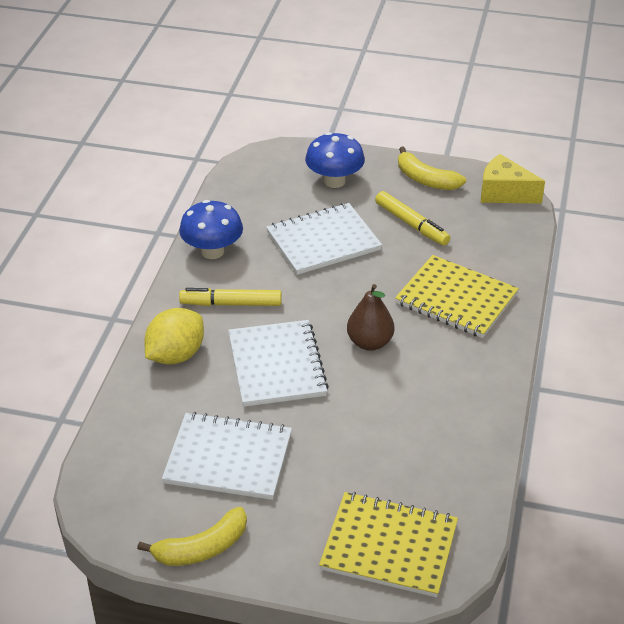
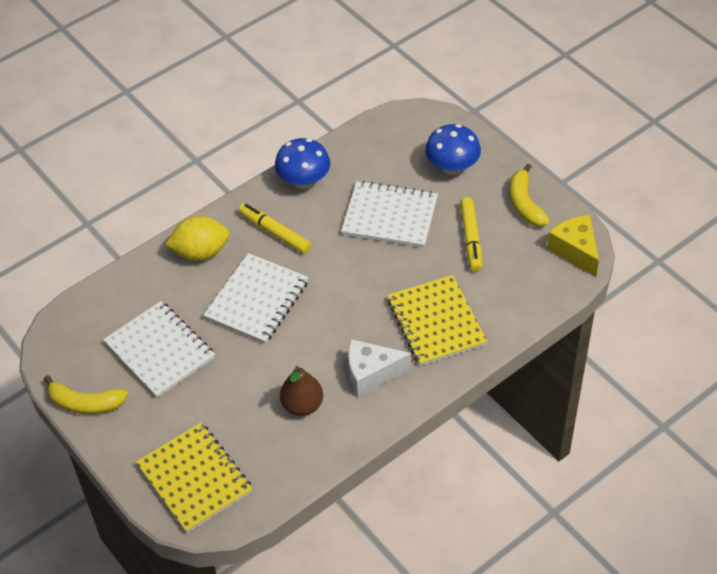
camera: 40 degrees right, 10 degrees up
brown pear [347,284,394,351] -> brown pear moved to [280,366,323,416]
none -> white cheese [348,339,411,397]

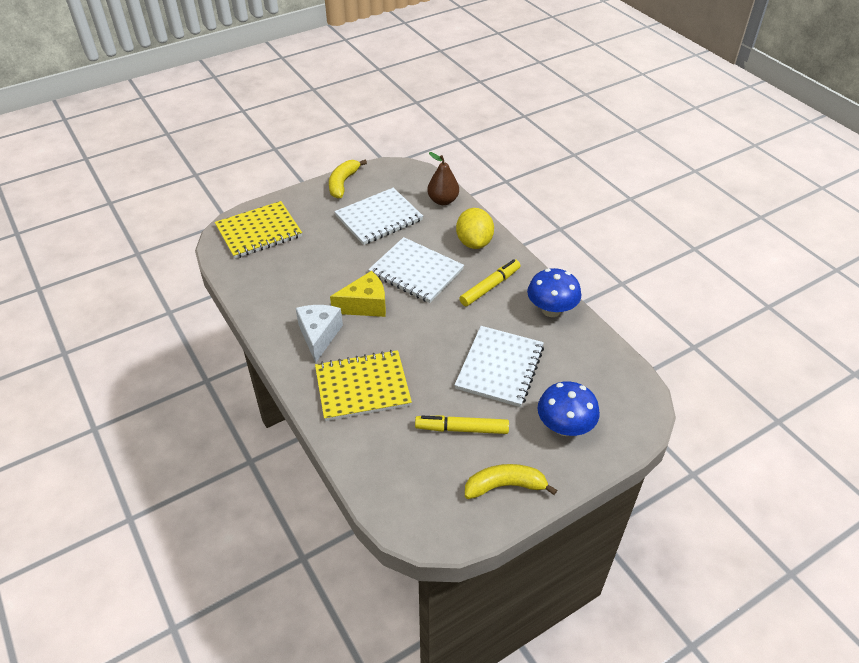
camera: 95 degrees right, 5 degrees down
brown pear [280,366,323,416] -> brown pear moved to [427,152,459,205]
yellow cheese [547,215,599,277] -> yellow cheese moved to [330,271,386,317]

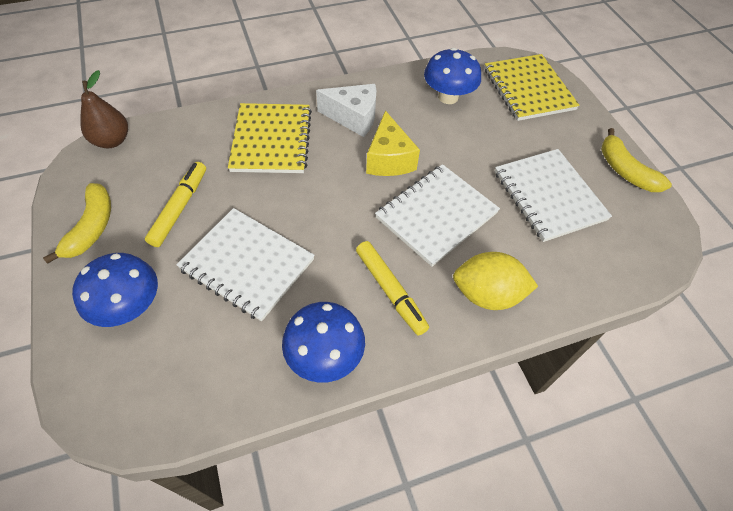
camera: 100 degrees right, 10 degrees up
yellow banana [329,160,367,199] -> yellow banana turned 150 degrees counterclockwise [601,128,672,192]
brown pear [427,152,459,205] -> brown pear moved to [81,70,128,148]
none -> blue mushroom [424,48,481,104]

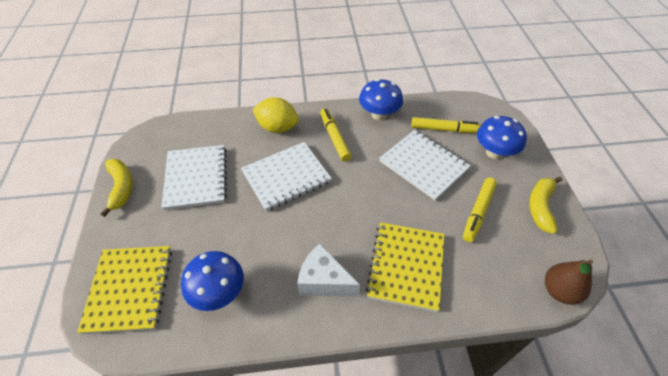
camera: 165 degrees left, 5 degrees down
yellow cheese [366,110,420,176] -> none
none -> yellow marker [411,117,481,133]

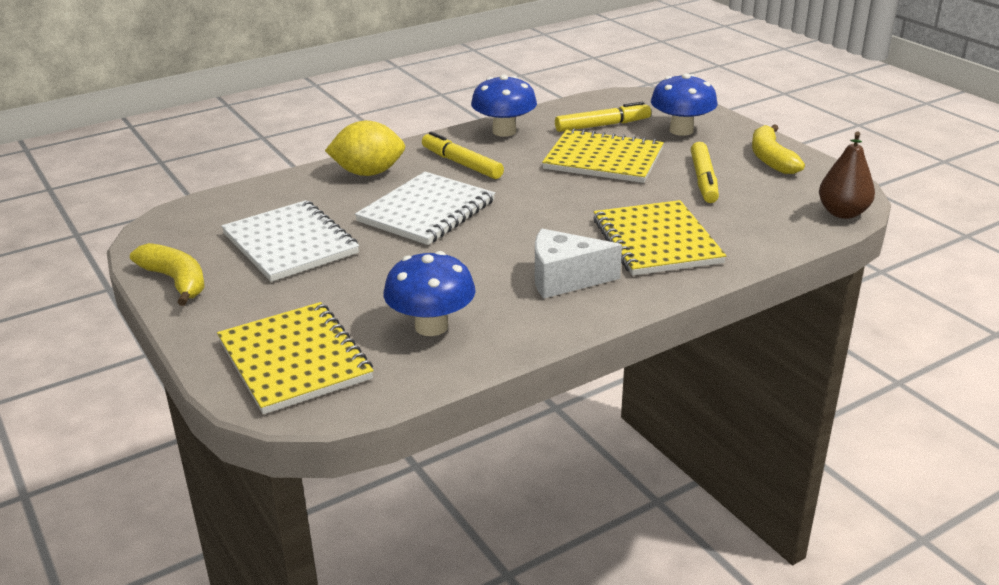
camera: 25 degrees left, 20 degrees down
white notebook [379,130,471,200] -> yellow notebook [542,128,664,183]

